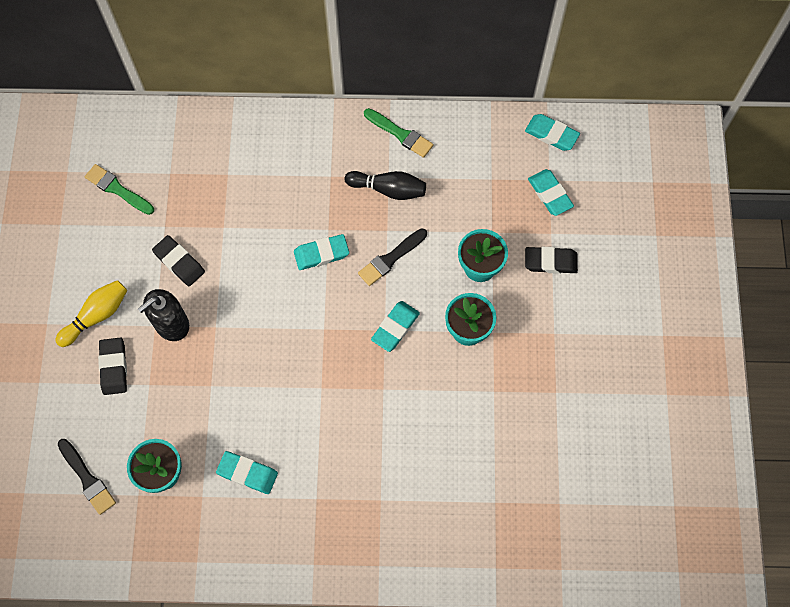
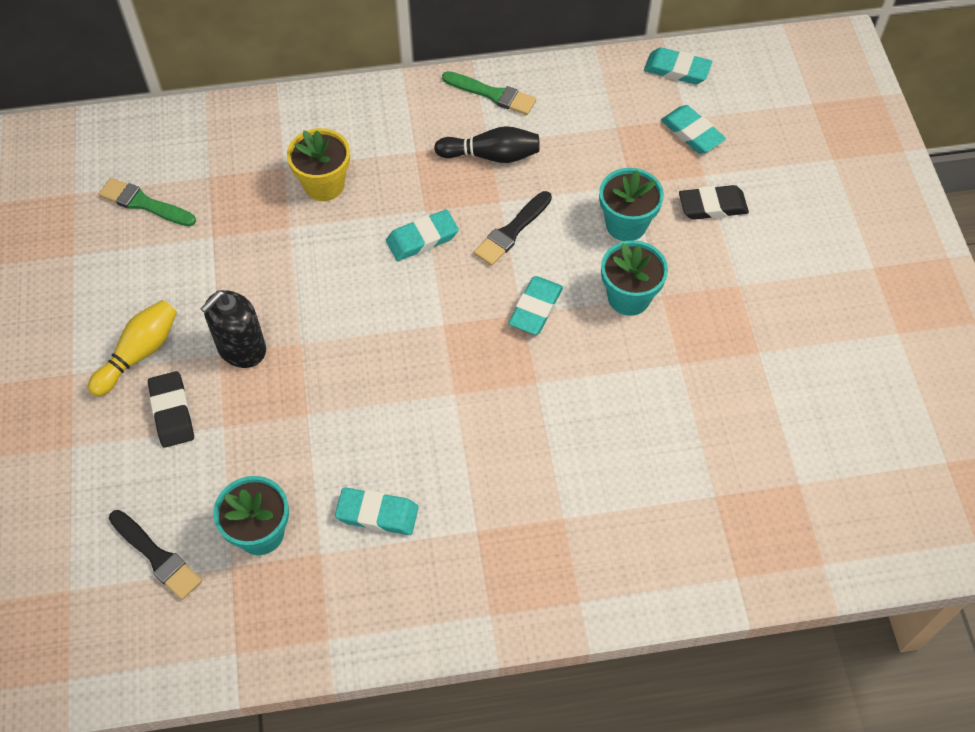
camera: 10 degrees left, 10 degrees down
black eraser [152,235,205,286] -> none
none -> yellow flower pot [287,128,350,201]

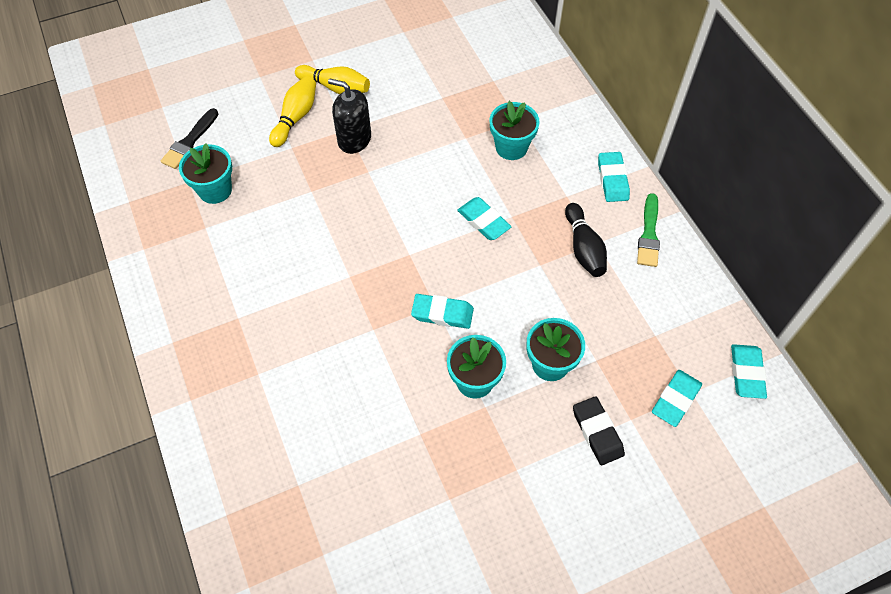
camera: 75 degrees right, 0 degrees up
green brush [99,178,196,227] -> none
black eraser [148,371,194,448] -> yellow bowling pin [269,76,316,147]
yellow flower pot [287,128,350,201] -> turquoise flower pot [489,101,540,160]
turquoise eraser [335,487,419,535] -> turquoise eraser moved to [598,152,630,202]
black brush [474,191,552,266] -> none

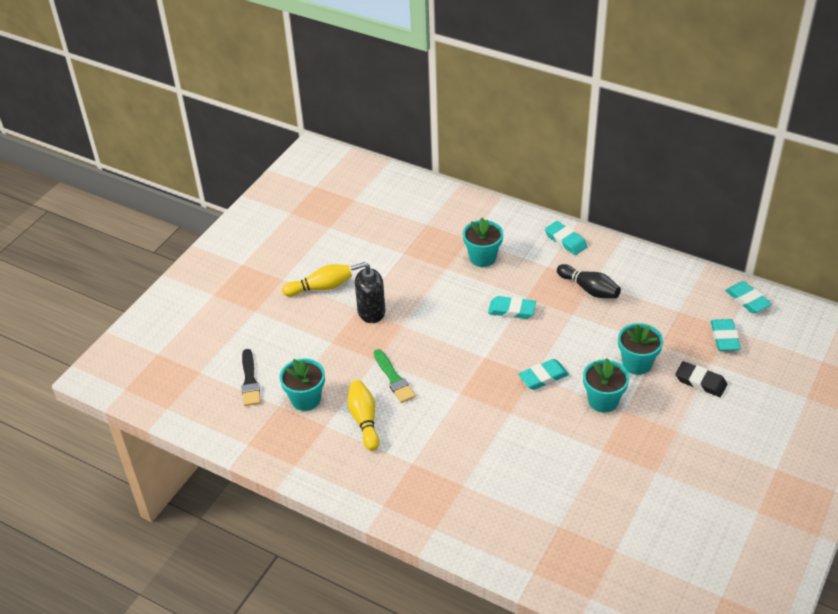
camera: 35 degrees left, 15 degrees down
yellow bowling pin [269,76,316,147] -> yellow bowling pin moved to [348,380,379,451]
green brush [637,193,660,267] -> green brush moved to [374,349,416,403]

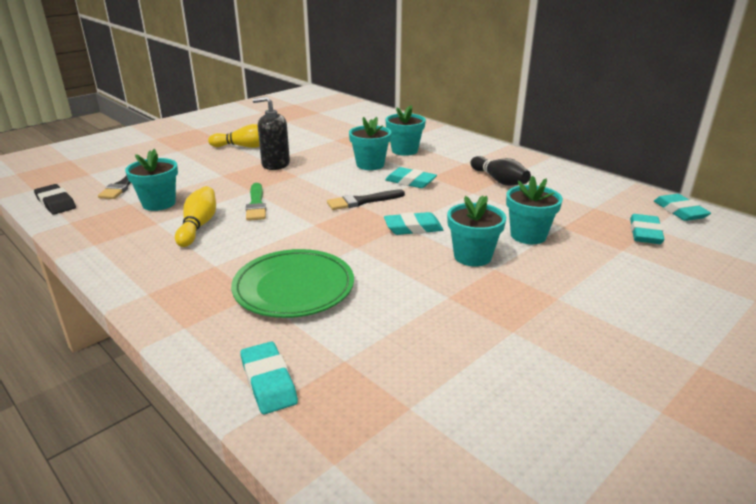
camera: 15 degrees right, 15 degrees down
turquoise eraser [545,221,588,255] -> turquoise eraser moved to [240,342,298,414]
black eraser [675,361,727,397] -> black eraser moved to [34,184,76,215]
none -> green plate [231,249,354,318]
none -> black brush [327,189,405,210]
none -> turquoise flower pot [349,117,391,170]

